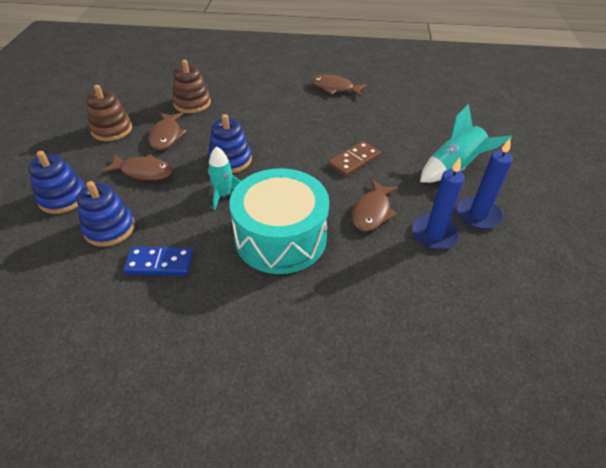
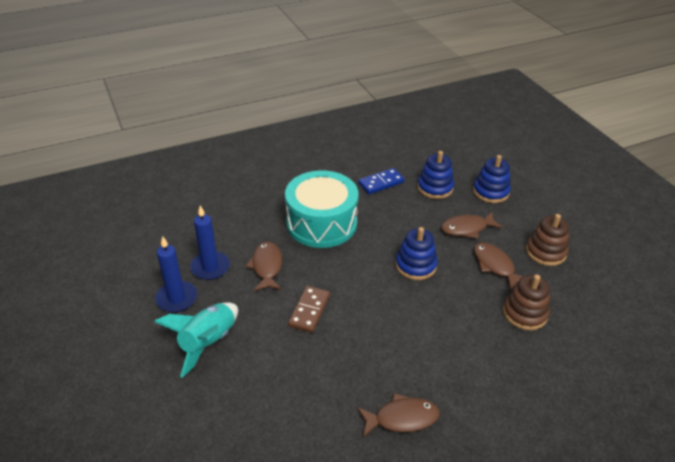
camera: 150 degrees right, 5 degrees down
turquoise rocket [208,146,241,210] -> none

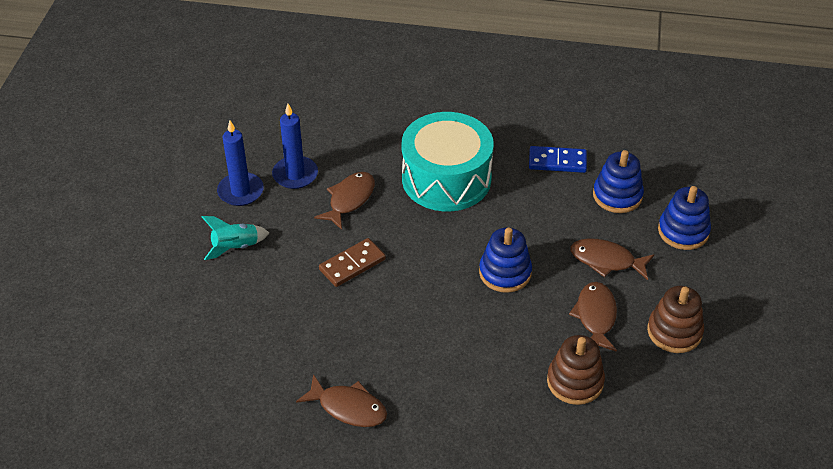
camera: 35 degrees right, 5 degrees up
turquoise rocket [154,303,238,378] -> turquoise rocket [202,216,269,260], size x0.66

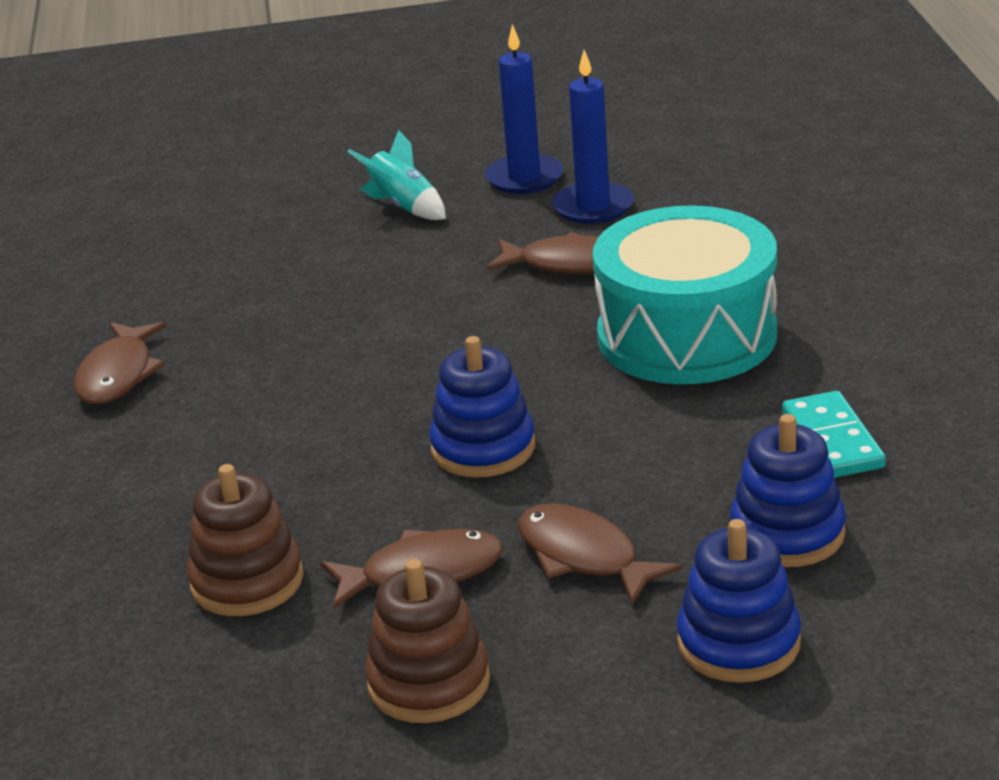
camera: 75 degrees right, 15 degrees down
brown domino [319,238,386,287] -> none
blue domino [529,146,587,173] -> turquoise domino [782,391,886,478]
brown fish [570,238,654,280] -> brown fish turned 45 degrees counterclockwise [518,503,682,605]

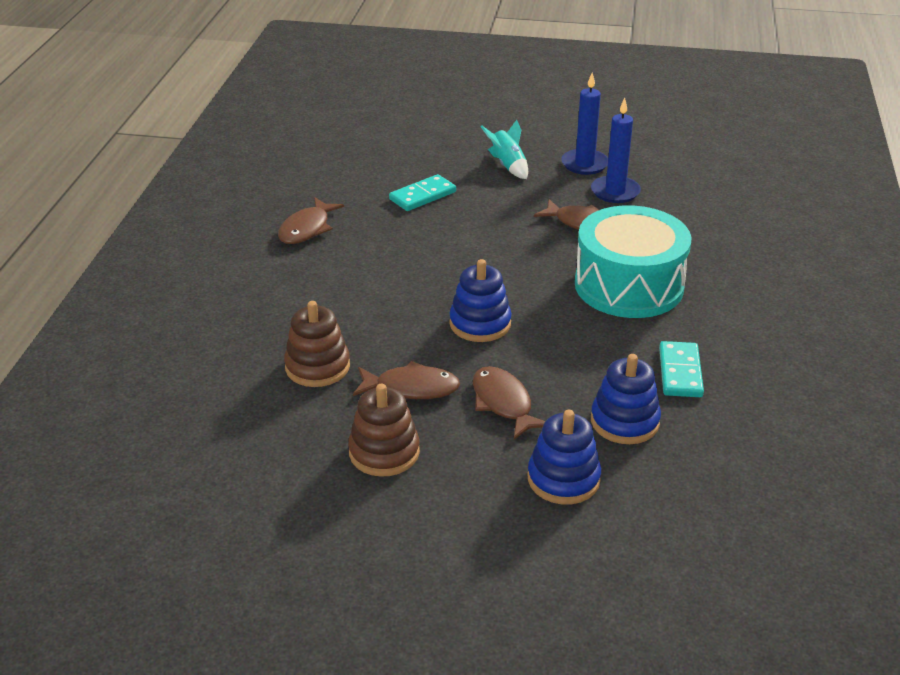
camera: 15 degrees right, 5 degrees up
none -> turquoise domino [389,174,456,211]

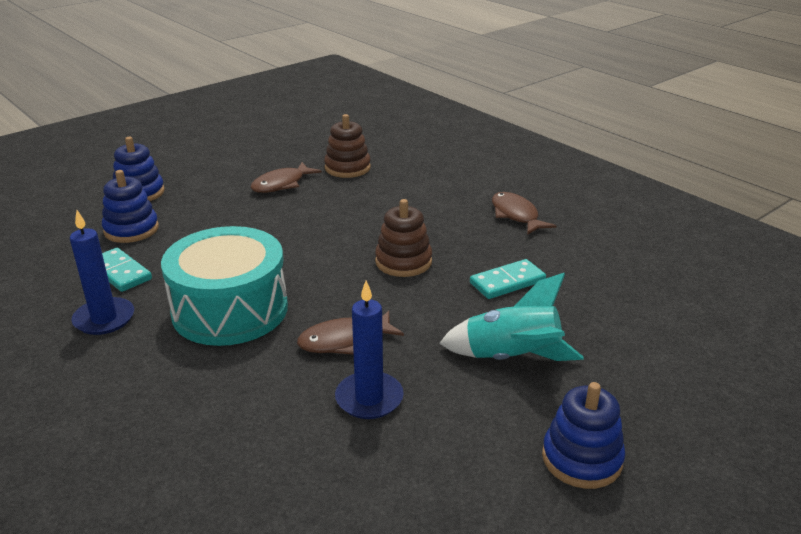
camera: 130 degrees right, 5 degrees down
brown stacking toy [348,384,420,477] -> brown stacking toy moved to [375,199,432,277]
turquoise domino [389,174,456,211] -> turquoise domino turned 60 degrees clockwise [470,259,546,299]
blue stacking toy [449,259,512,342] -> blue stacking toy moved to [542,382,625,489]
brown fish [473,366,545,440] -> none
turquoise rocket [481,120,528,179] -> turquoise rocket [439,273,584,361], size x1.52
blue candle [561,73,608,175] -> blue candle moved to [70,210,134,335]

